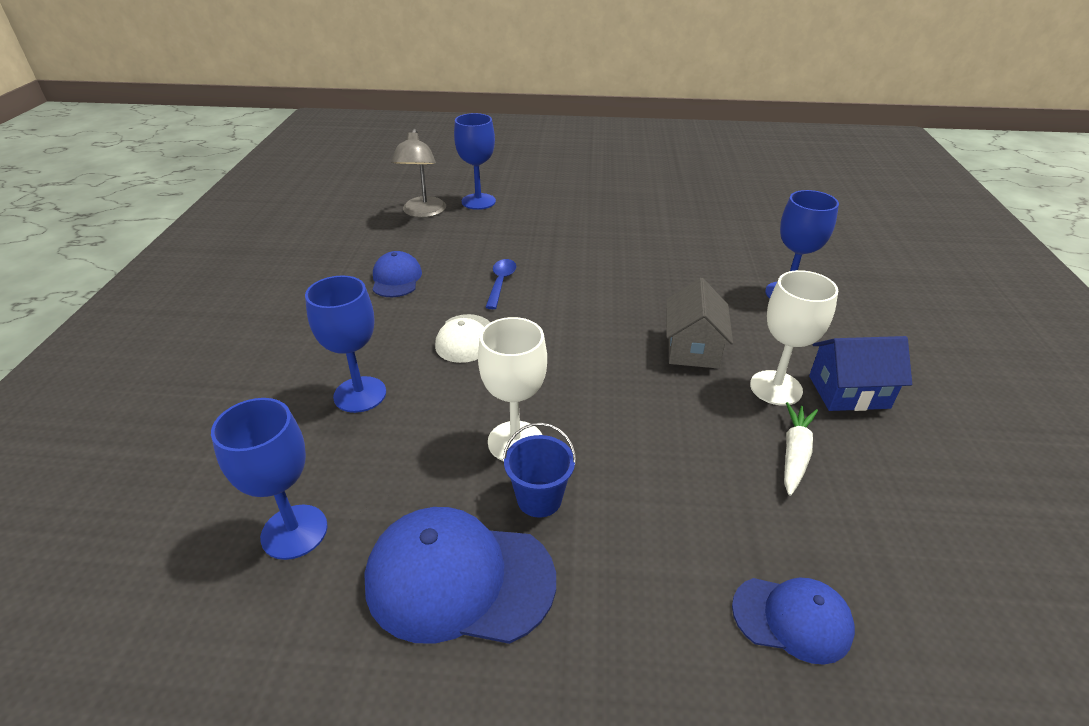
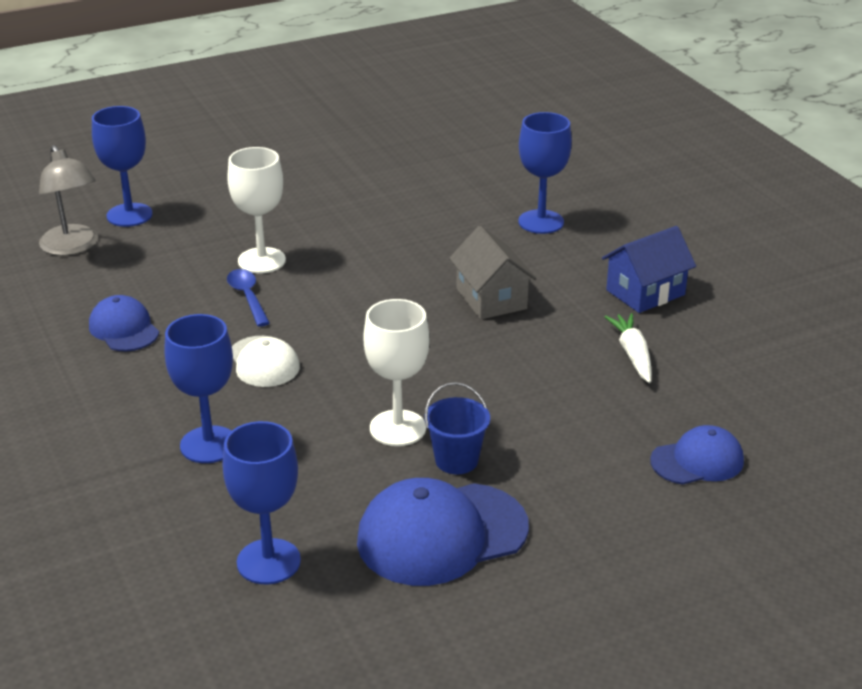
camera: 30 degrees left, 5 degrees down
white goblet [750,270,838,406] -> white goblet moved to [227,147,286,273]

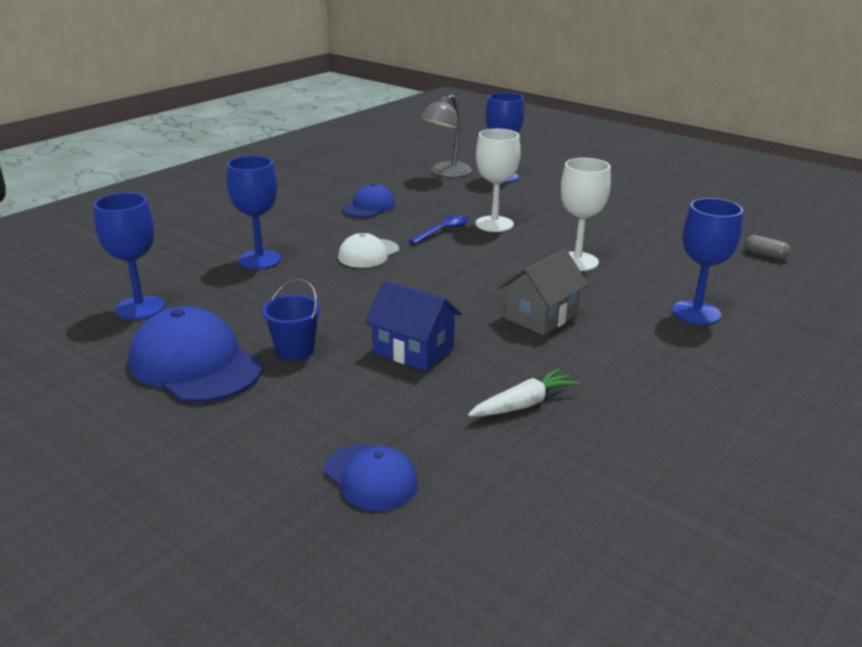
camera: 65 degrees right, 5 degrees down
white goblet [364,299,429,446] -> white goblet moved to [561,158,611,271]
blue house [602,226,696,313] -> blue house moved to [365,281,462,371]
none -> grey capsule [745,235,791,259]

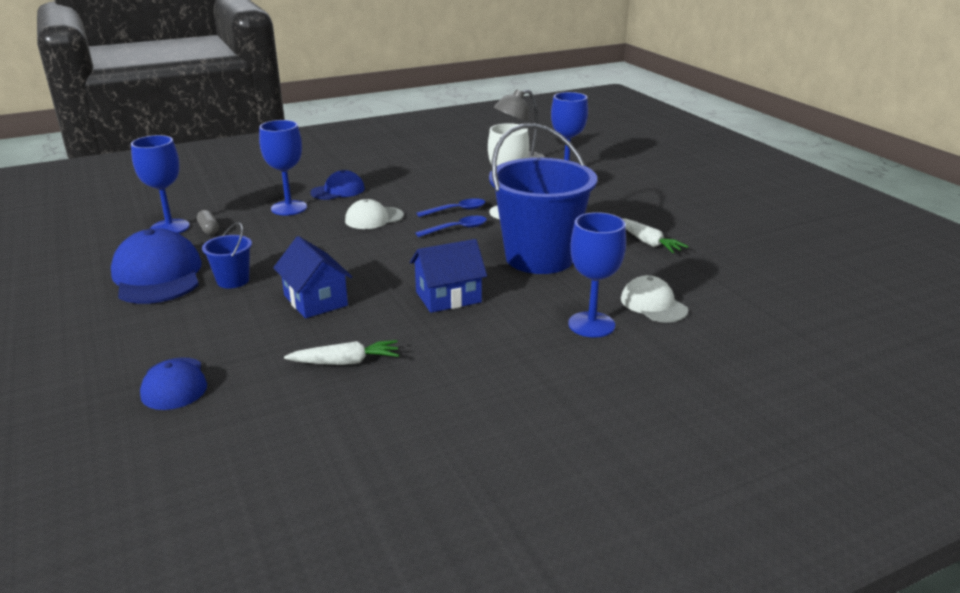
camera: 25 degrees right, 0 degrees up
blue cap [343,183,396,218] -> blue cap moved to [310,170,365,200]
grey house [499,249,589,335] -> blue house [410,239,487,313]
white goblet [561,158,611,271] -> blue bucket [489,123,597,274]
grey capsule [745,235,791,259] -> grey capsule moved to [197,210,219,235]
none -> blue spoon [415,216,487,237]
none -> white cap [621,275,688,323]
none -> white carrot [623,219,689,253]

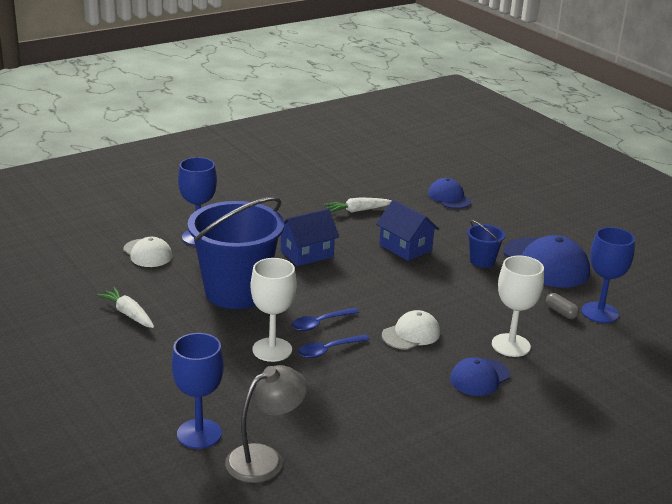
camera: 170 degrees right, 0 degrees up
blue goblet [259,120,307,215] -> white goblet [492,256,544,357]

